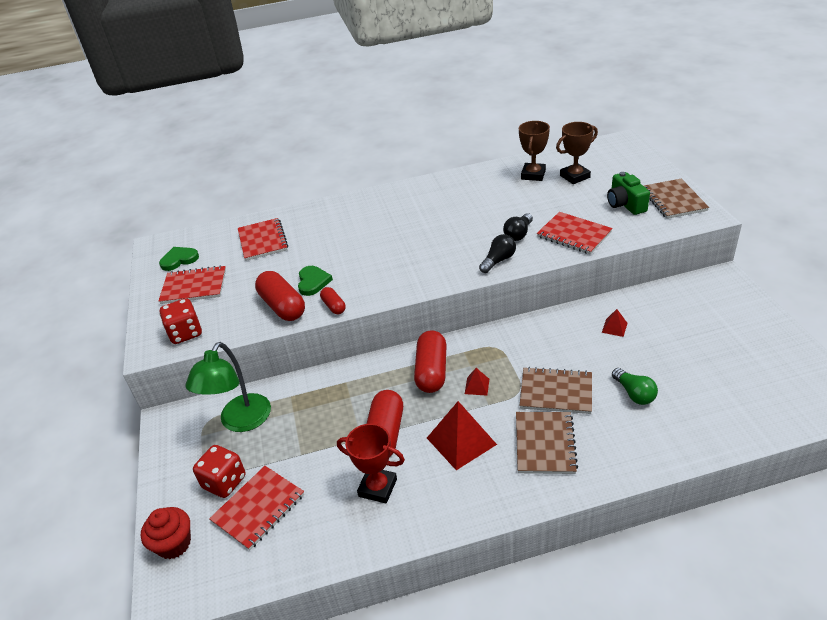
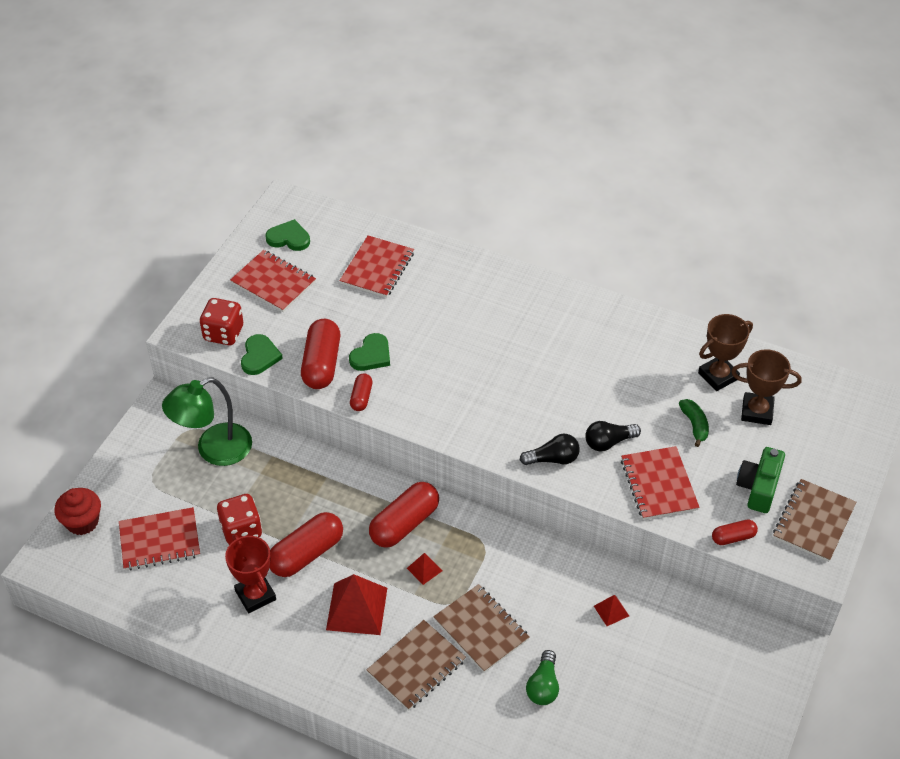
camera: 35 degrees right, 10 degrees up
red dice [193,445,246,498] -> red dice moved to [217,494,262,545]
none -> green heart [241,334,283,375]
none -> green banana [679,399,709,447]
none -> red capsule [712,519,758,545]

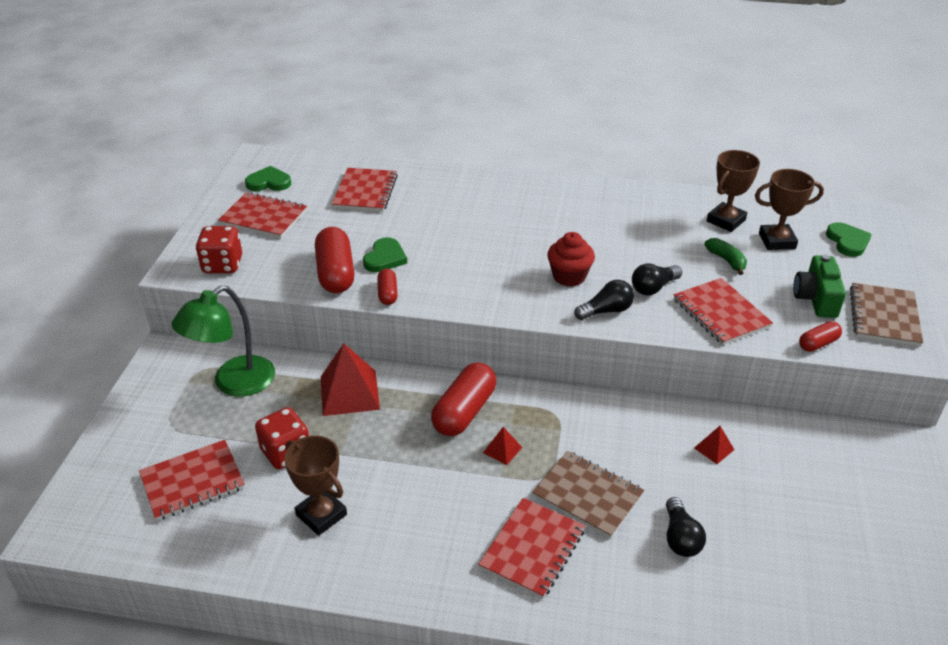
camera: 15 degrees left, 10 degrees down
red cupcake [54,488,101,535] -> red cupcake moved to [547,232,595,287]
red trophy [225,535,276,613] -> brown trophy [284,435,347,536]
green heart [241,334,283,375] -> green heart moved to [826,222,872,257]
red capsule [269,512,343,577] -> none
red pyramid [326,574,387,635] -> red pyramid moved to [321,343,380,416]
brown notebook [367,620,466,710] -> red notebook [478,498,585,599]
green light bulb [526,650,559,705] -> black light bulb [666,497,706,557]

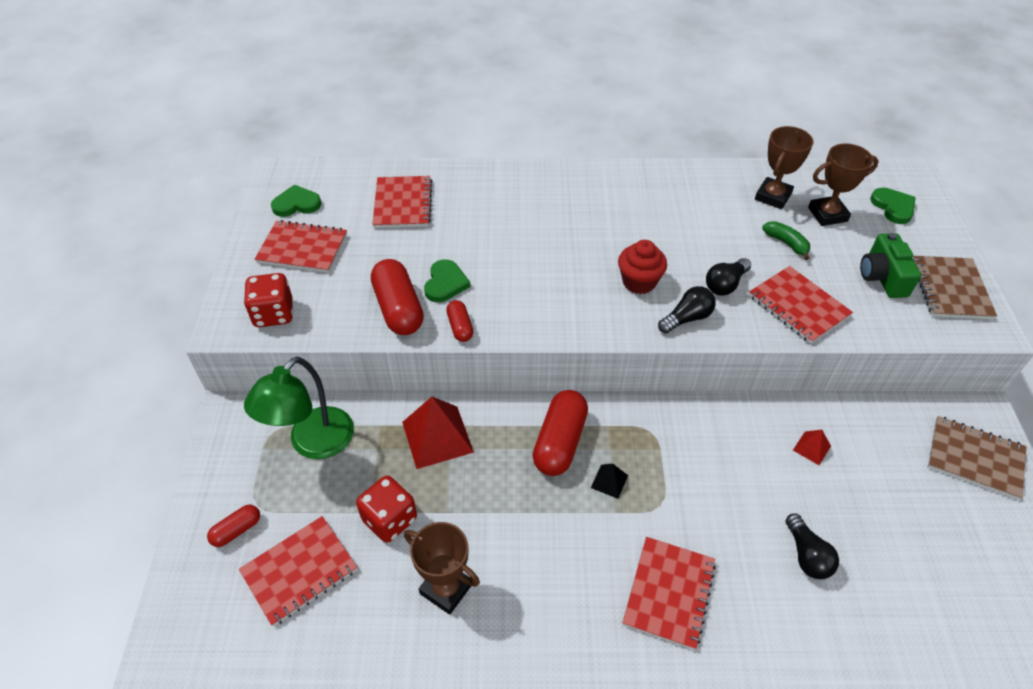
camera: 10 degrees left, 10 degrees up
red pyramid [483,427,522,465] -> black pyramid [591,464,628,499]
brown notebook [532,451,644,538] -> brown notebook moved to [928,416,1027,500]
red capsule [799,321,842,352] -> red capsule moved to [207,505,260,547]

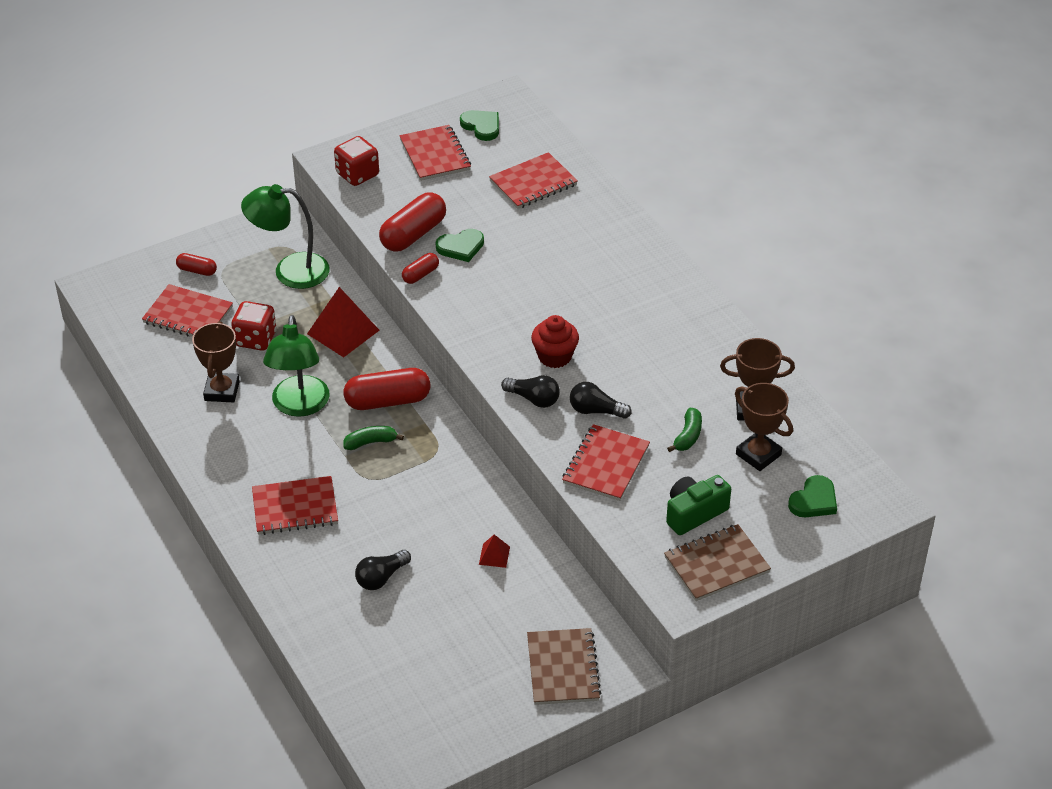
camera: 60 degrees right, 5 degrees down
black pyramid [591,464,628,499] -> green banana [343,426,404,450]
none -> green lamp [263,315,330,417]

